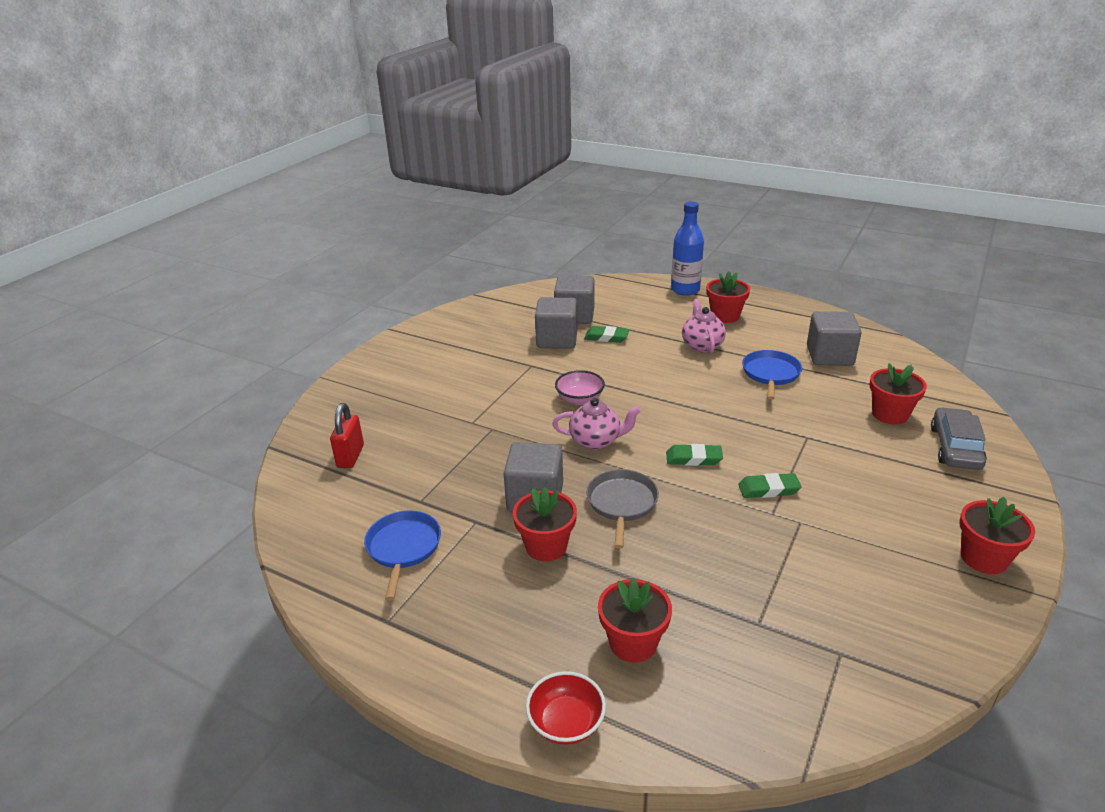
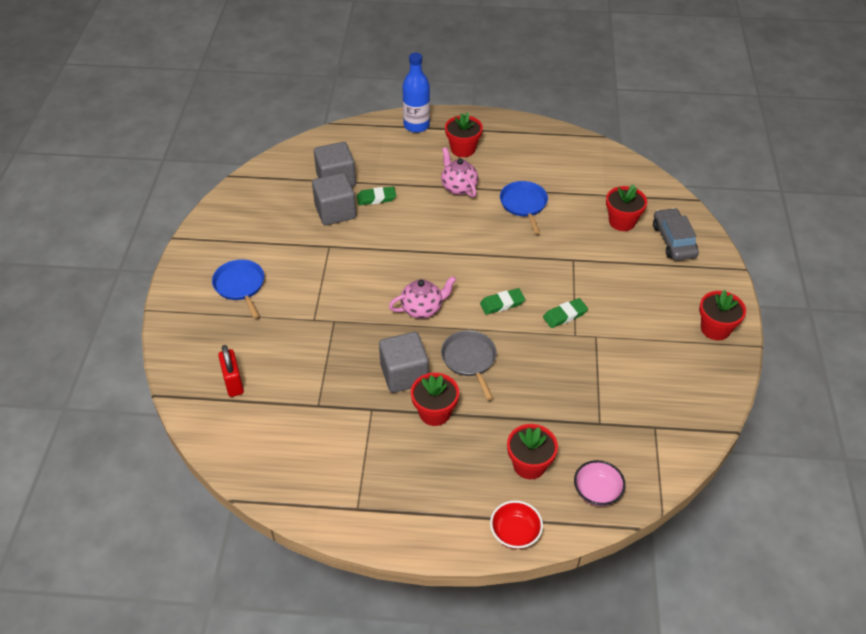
camera: 25 degrees left, 15 degrees up
blue pan [364,511,441,600] -> blue pan moved to [212,259,264,318]
pink bowl [555,370,605,405] -> pink bowl moved to [574,460,626,506]
grey cube [807,311,862,366] -> none

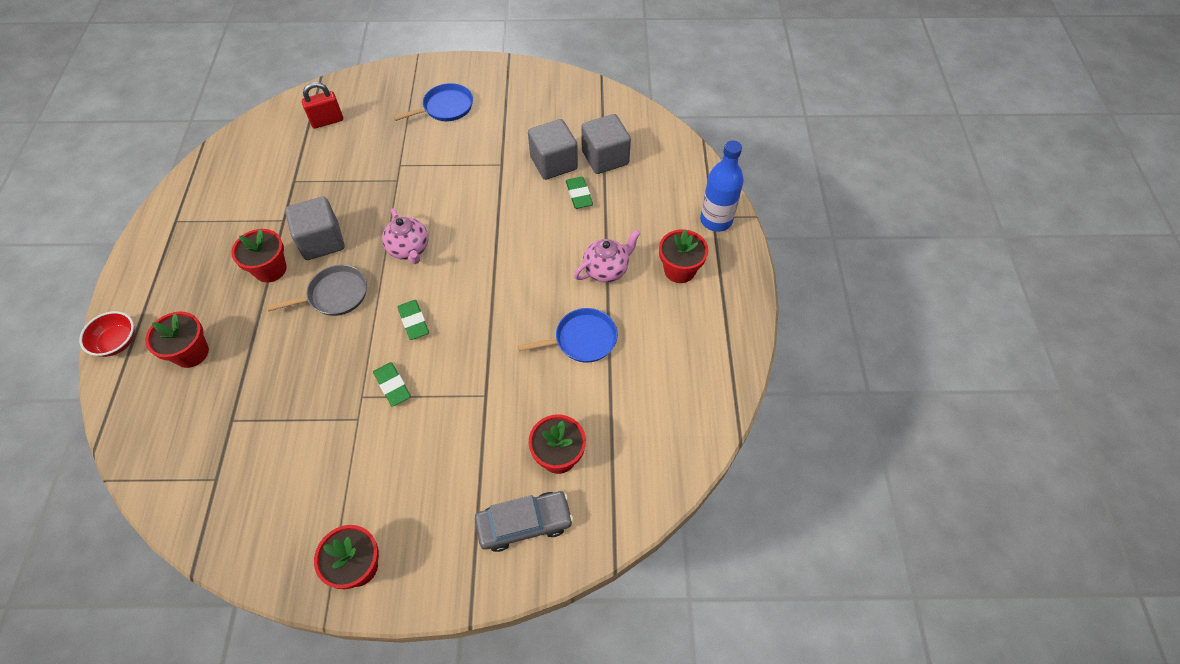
camera: 85 degrees right, 10 degrees up
pink bowl [574,460,626,506] -> none

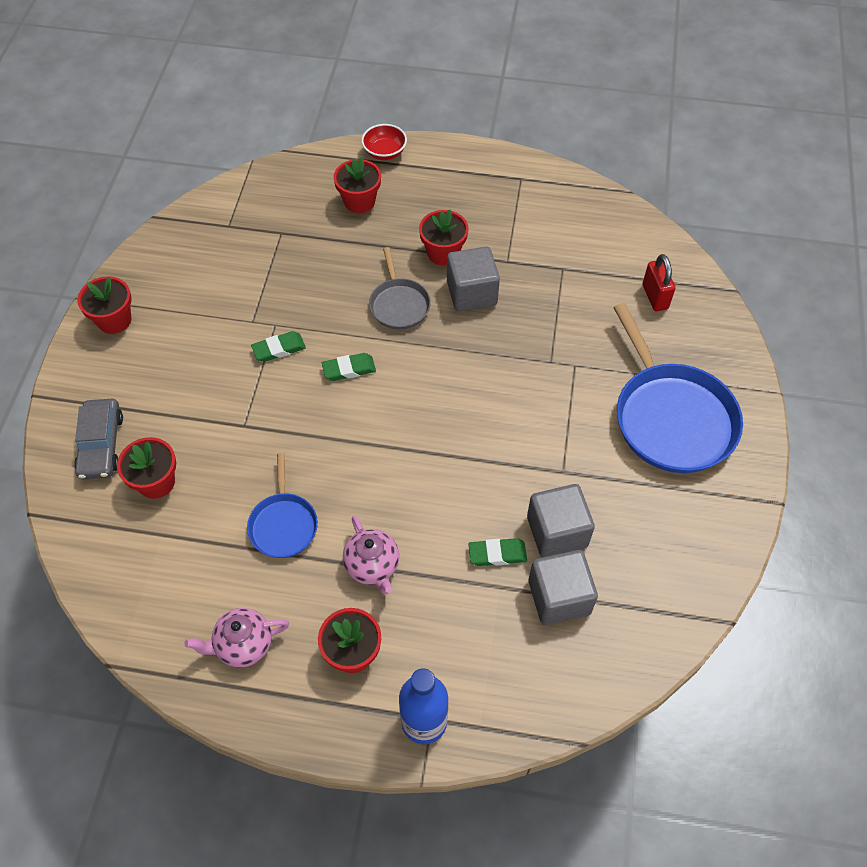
camera: 100 degrees right, 0 degrees up
pink teapot [382,208,428,264] -> pink teapot moved to [185,608,289,668]
blue pan [393,83,473,121] -> blue pan [614,303,743,473], size x1.88

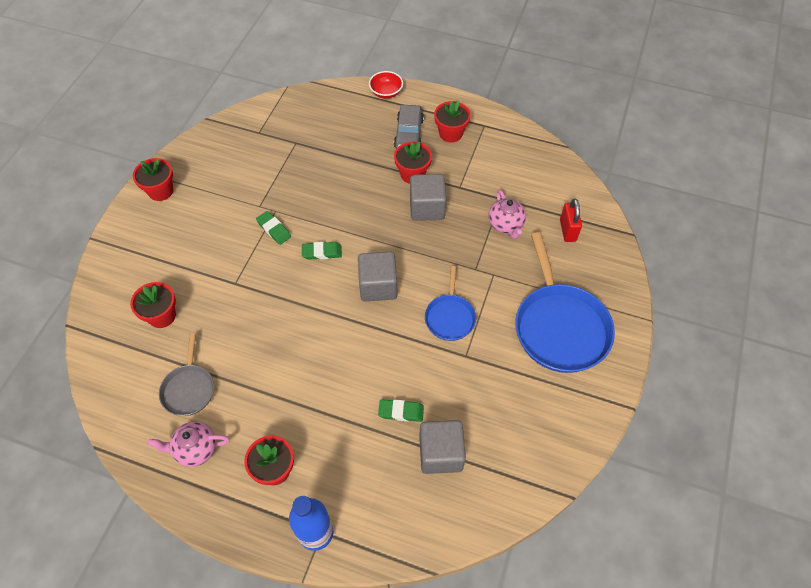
camera: 10 degrees right, 0 degrees up
grey car [74,399,123,479] -> grey car moved to [394,105,424,149]
blue pan [247,453,318,558] -> blue pan moved to [425,266,476,341]
green eraser [251,331,306,362] -> green eraser turned 60 degrees clockwise [256,211,291,245]
red flower pot [333,157,381,213] -> red flower pot moved to [434,101,471,142]
pink teapot [343,515,399,594] -> pink teapot moved to [489,189,526,239]
grey pan [369,247,431,330] -> grey pan moved to [159,333,214,416]
grey cube [527,484,595,558] -> grey cube moved to [358,252,398,302]

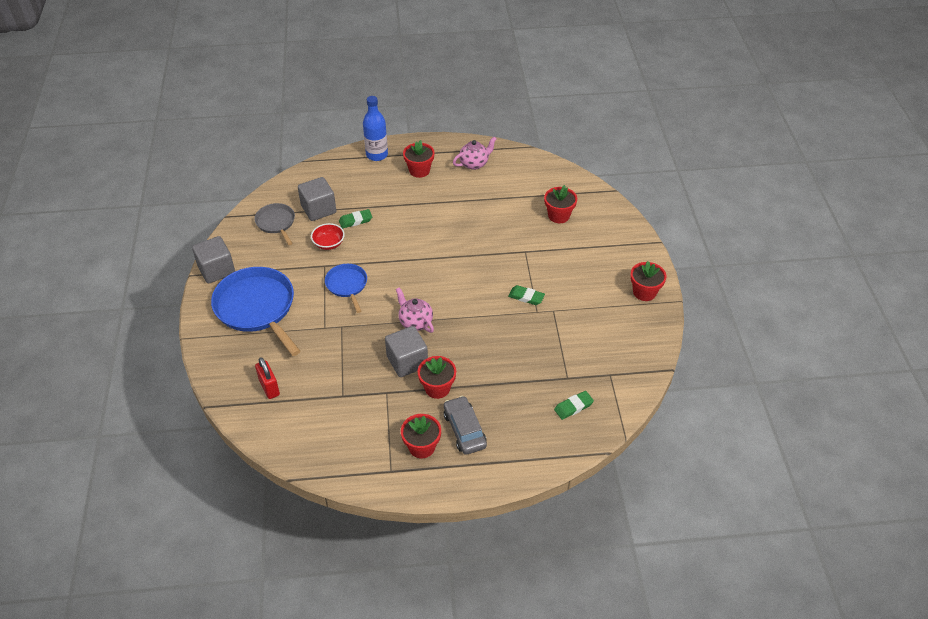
camera: 155 degrees right, 10 degrees down
grey pan [159,333,214,416] -> grey pan moved to [254,203,295,245]
green eraser [302,242,342,260] -> green eraser moved to [554,391,594,420]
grey cube [358,252,398,302] -> grey cube moved to [192,236,235,283]
red bowl [369,71,403,99] -> red bowl moved to [311,223,345,250]
pink teapot [489,189,526,239] -> pink teapot moved to [396,288,434,333]

